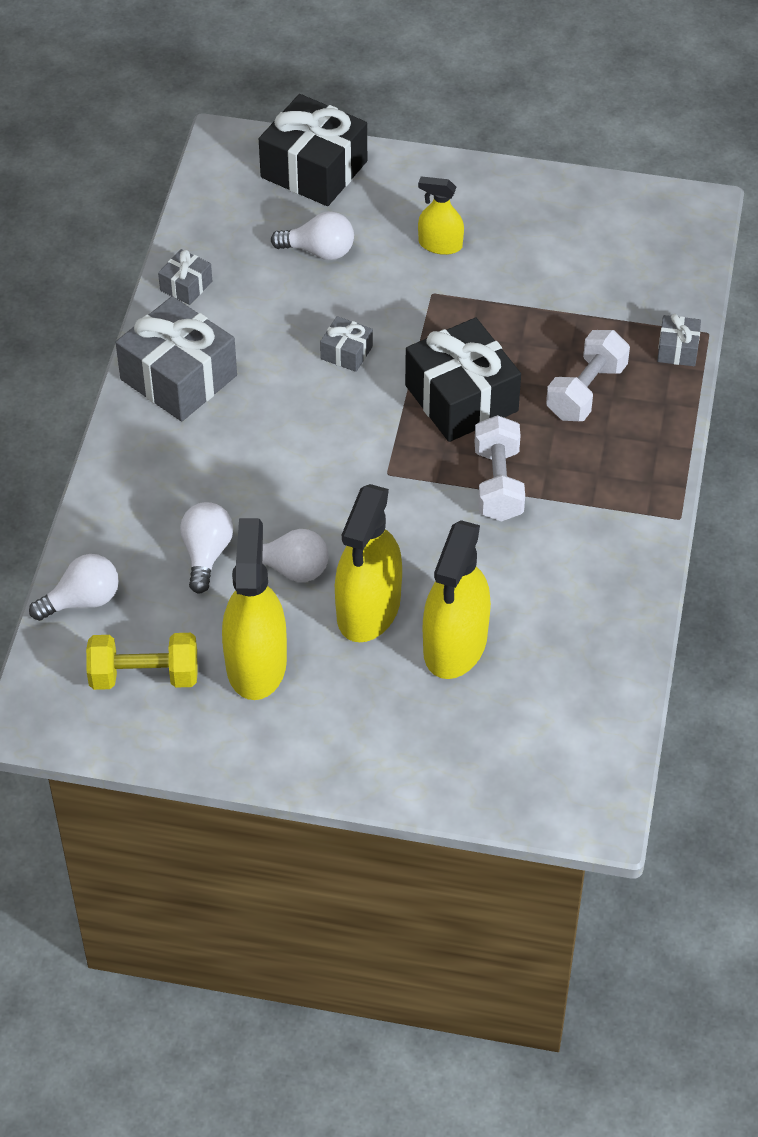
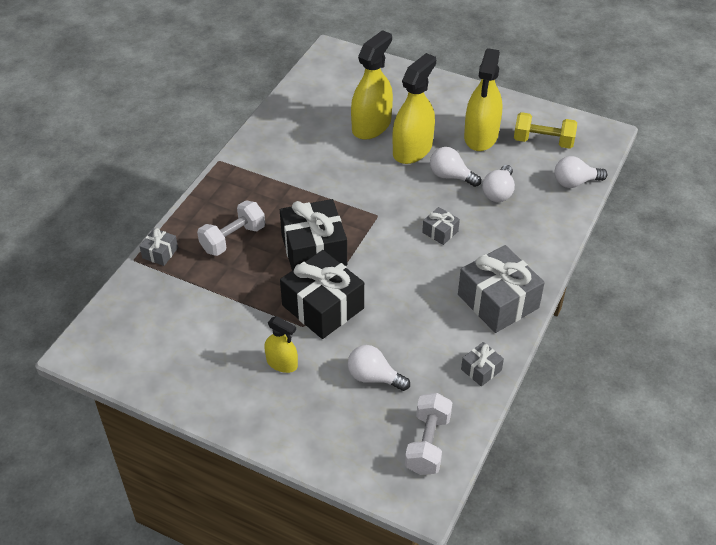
camera: 165 degrees left, 5 degrees down
black gift [259,94,367,206] -> black gift moved to [280,250,364,339]
grey gift [320,316,373,372] -> grey gift moved to [422,207,460,245]
white dumbbell [475,415,525,522] -> white dumbbell moved to [405,393,452,475]

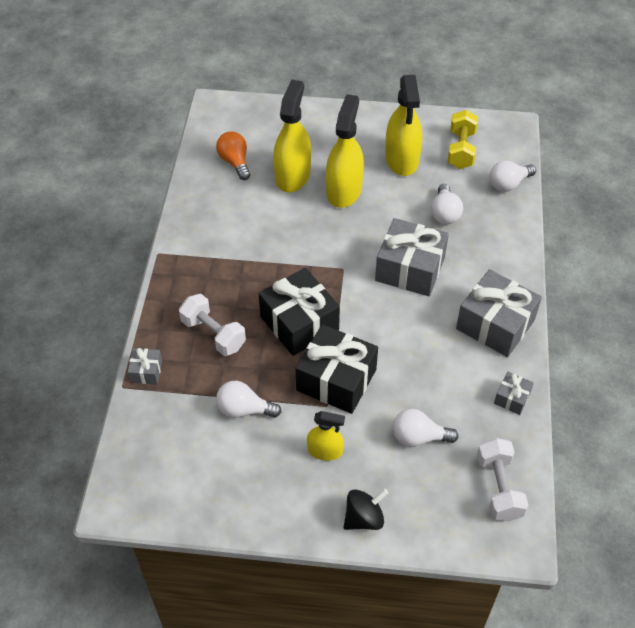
camera: 20 degrees left, 5 degrees up
white dumbbell [197,200,265,256] -> white dumbbell turned 75 degrees counterclockwise [179,294,246,356]
grey gift [422,207,460,245] -> grey gift [375,218,449,296], size x2.13
white light bulb [430,147,481,187] -> white light bulb moved to [216,381,281,418]
yellow dumbbell [514,112,577,149] -> yellow dumbbell turned 75 degrees counterclockwise [448,110,478,169]
none -> orange light bulb [216,131,250,180]
none -> black spinning top [344,488,388,530]

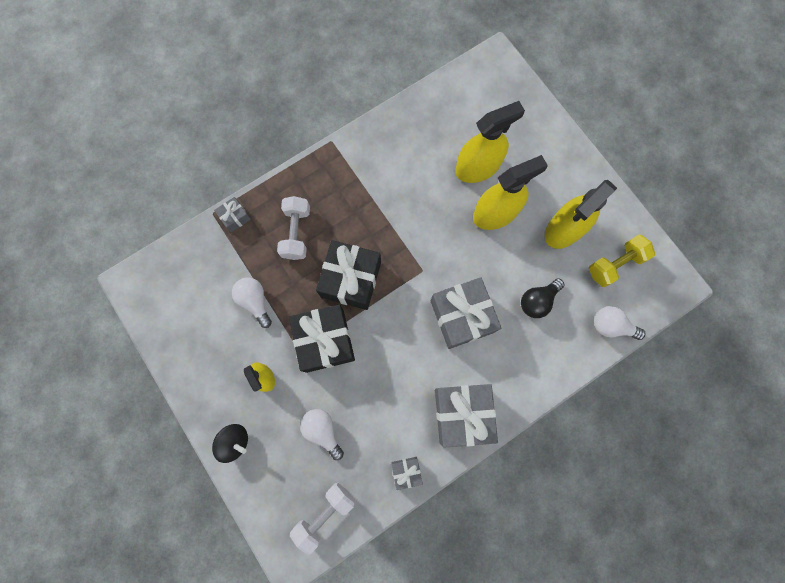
camera: 50 degrees right, 25 degrees up
orange light bulb [216,131,250,180] -> none
white light bulb [431,184,463,224] -> black light bulb [521,278,565,318]

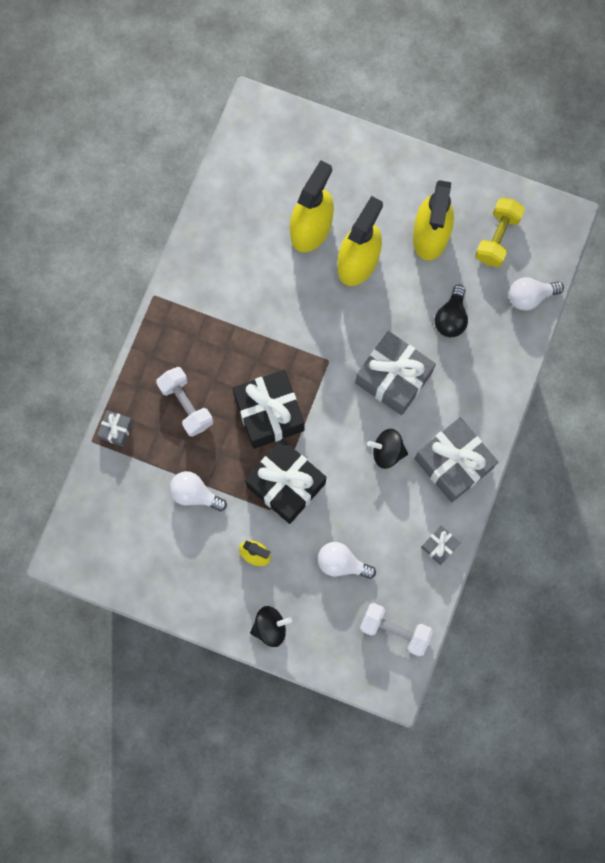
camera: 35 degrees left, 0 degrees up
white dumbbell [290,483,355,555] -> white dumbbell turned 75 degrees counterclockwise [360,603,433,657]
none -> black spinning top [367,429,408,469]

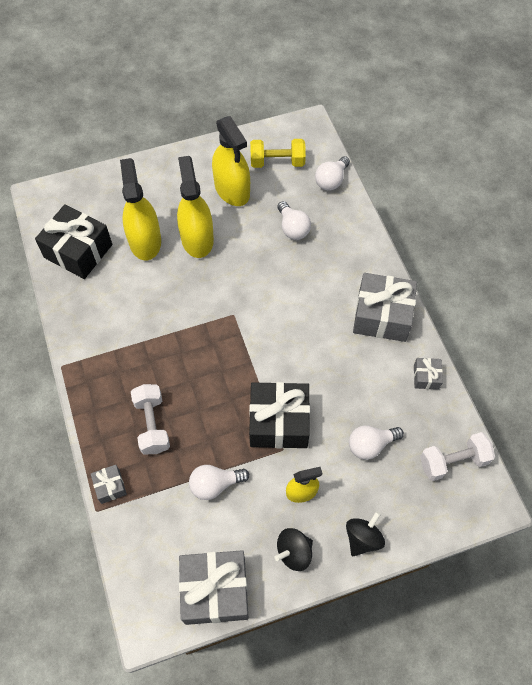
camera: 40 degrees left, 15 degrees down
white dumbbell [156,367,213,437] -> white dumbbell turned 60 degrees clockwise [131,384,170,454]
black gift [233,370,304,449] -> black gift moved to [35,204,112,279]
grey gift [355,331,436,415] -> grey gift moved to [179,550,249,625]
black spinning top [367,429,408,469] -> black spinning top moved to [275,528,313,571]
black light bulb [434,285,468,337] -> white light bulb [277,201,311,240]
yellow dumbbell [475,198,525,267] -> yellow dumbbell turned 75 degrees counterclockwise [250,139,306,168]

